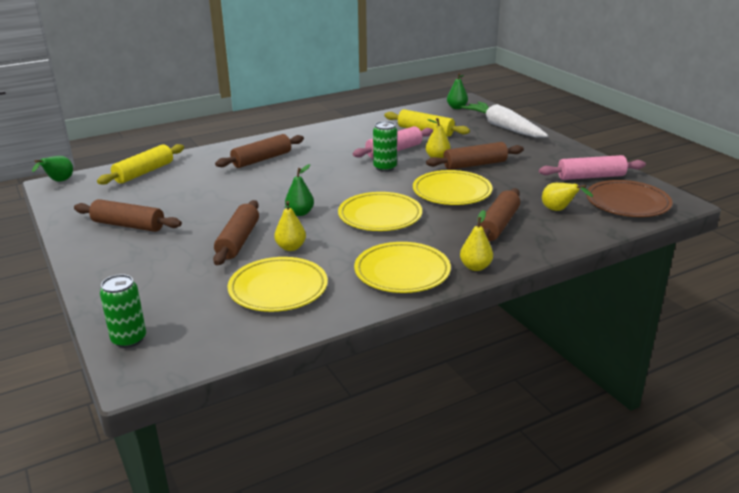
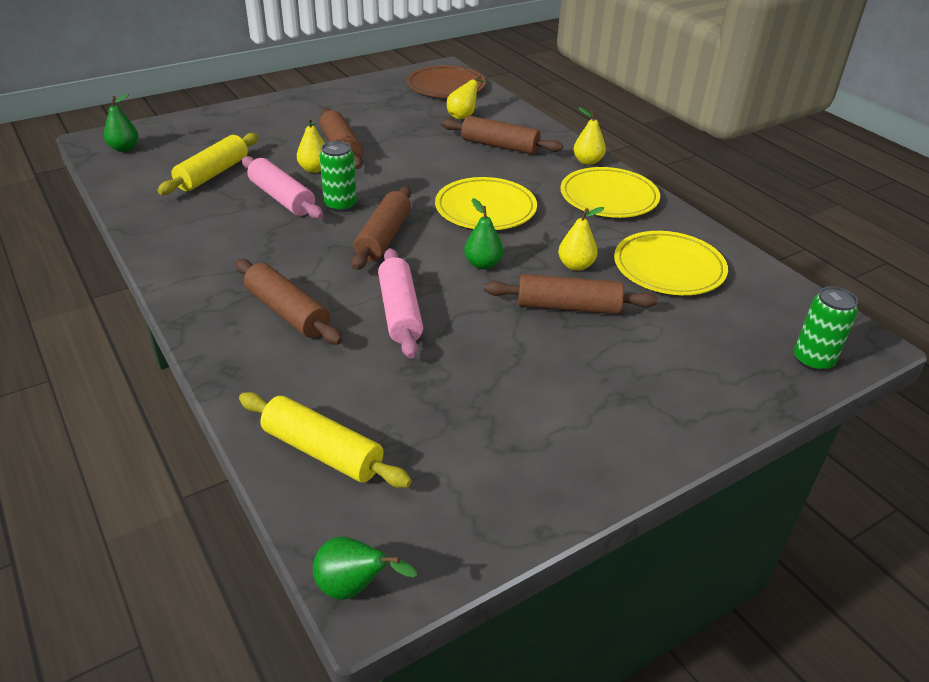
camera: 95 degrees left, 10 degrees up
brown rolling pin [74,199,182,232] -> brown rolling pin moved to [352,186,411,270]
yellow plate [413,170,493,205] -> none
white carrot [461,102,549,138] -> none
pink rolling pin [539,155,646,180] -> pink rolling pin moved to [378,248,423,359]

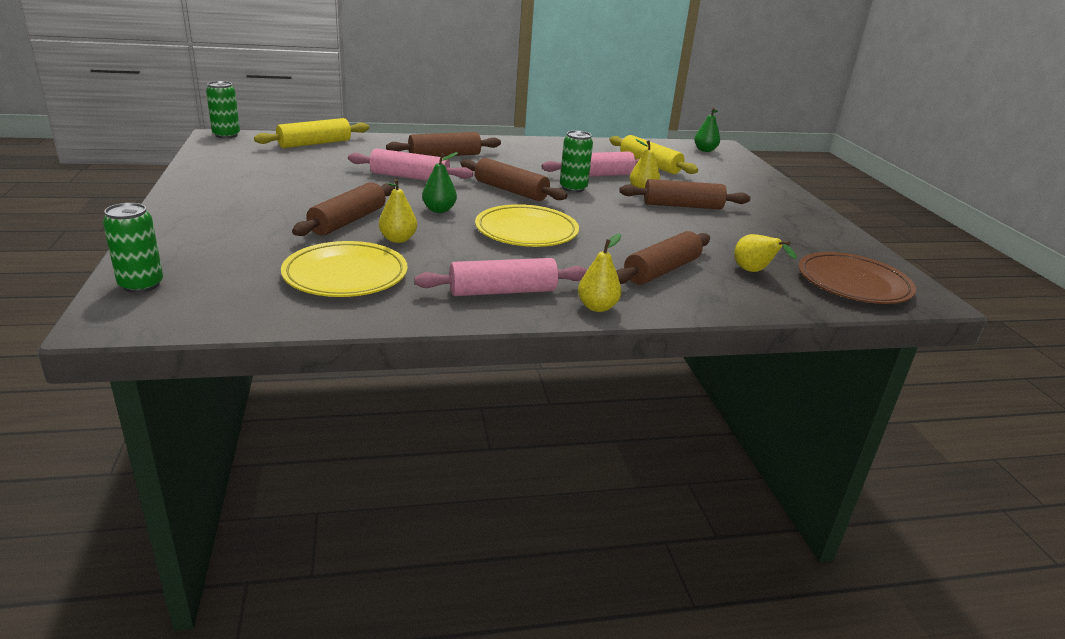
camera: 110 degrees right, 10 degrees down
green pear [313,537,417,600] -> green can [206,81,240,138]
yellow plate [560,167,660,218] -> pink rolling pin [414,258,588,296]

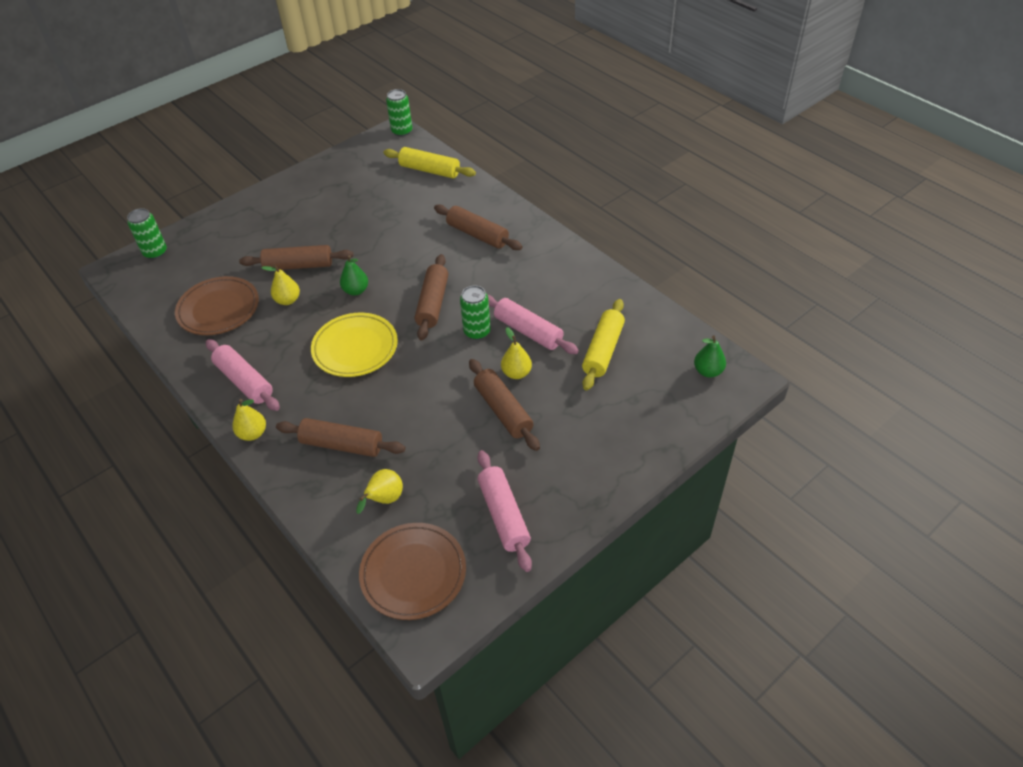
camera: 65 degrees right, 20 degrees up
yellow plate [281,241,408,297] -> brown plate [175,276,259,335]
pink rolling pin [348,148,473,181] -> pink rolling pin moved to [477,450,532,572]

